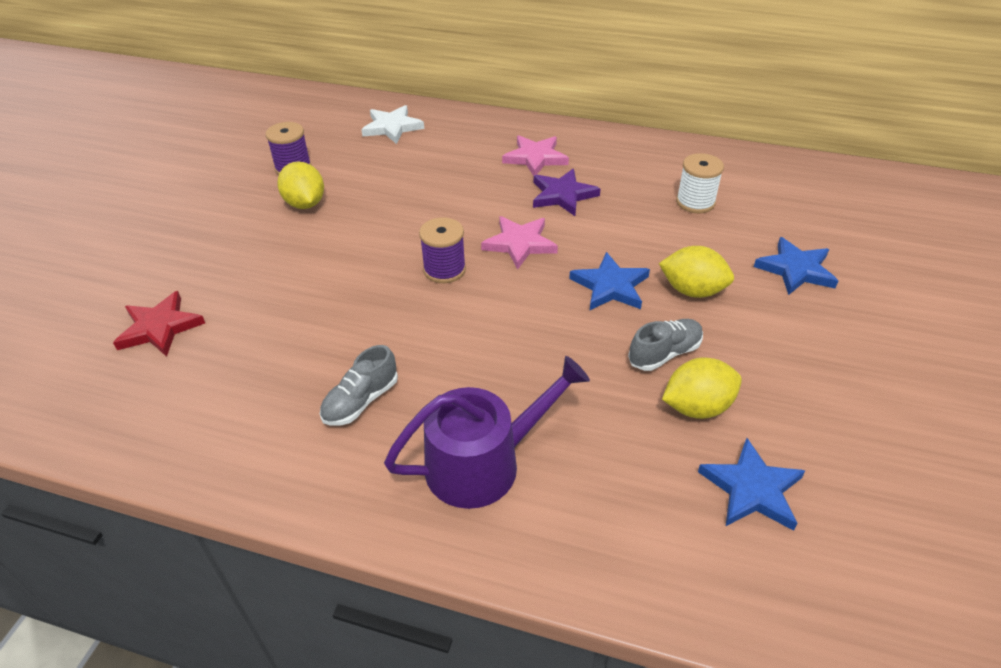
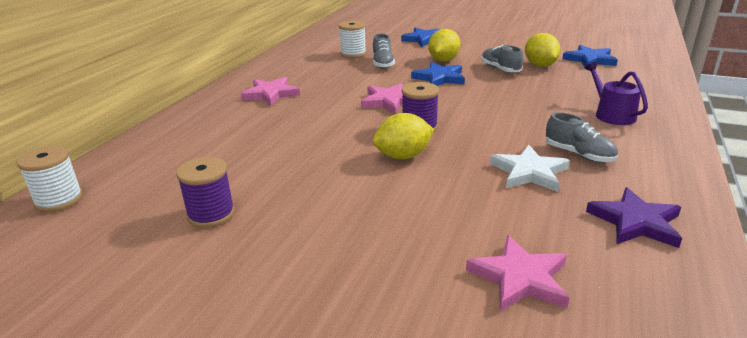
camera: 85 degrees left, 15 degrees down
red star [113,291,205,357] -> pink star [466,235,569,312]
yellow lemon [277,162,324,209] -> yellow lemon moved to [373,113,434,159]
white star [361,105,424,144] -> white star moved to [490,145,570,192]
purple watering can [384,356,590,509] -> purple watering can [585,62,648,125], size x0.64
purple star [533,169,601,216] -> purple star moved to [586,187,682,248]
none -> white spool [17,145,83,212]
none -> grey shoe [373,34,395,69]

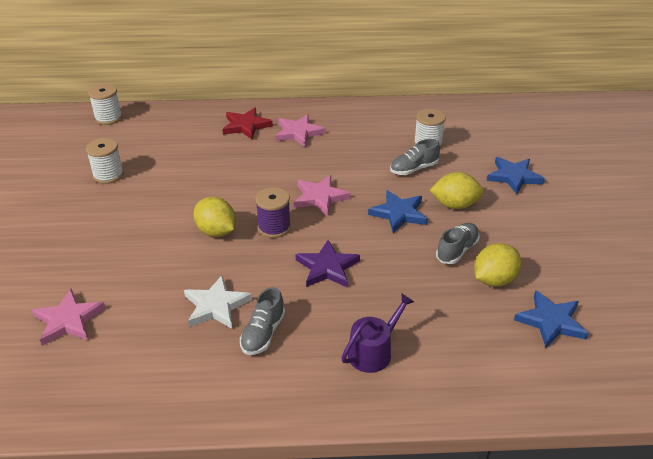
camera: 65 degrees right, 10 degrees up
purple spool [176,157,235,228] -> white spool [86,138,124,184]
purple star [586,187,682,248] -> purple star moved to [296,240,360,288]
none -> red star [223,108,273,140]

